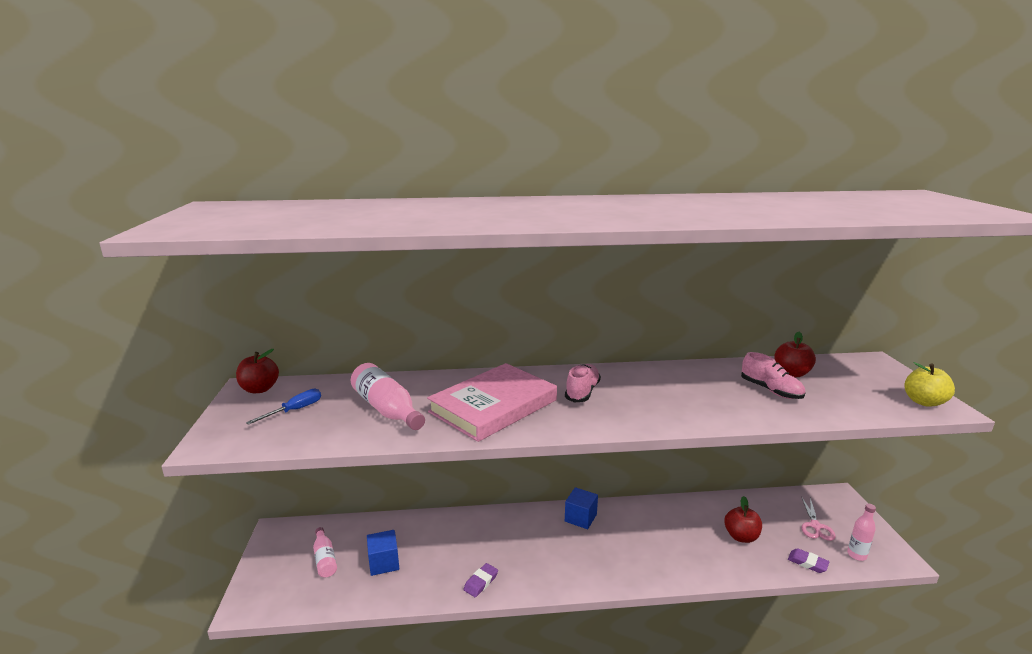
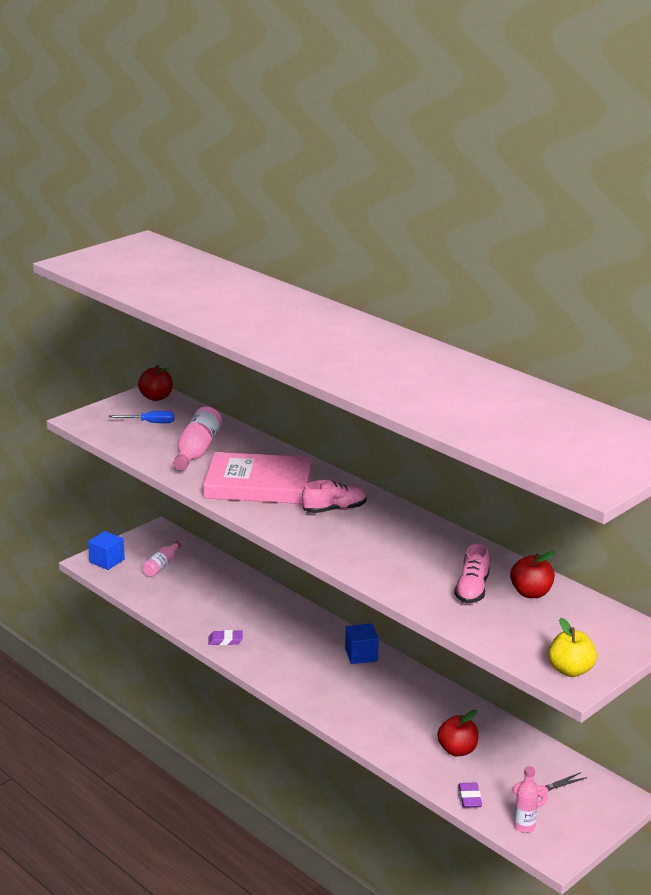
camera: 50 degrees right, 5 degrees up
blue cube [367,530,399,576] -> blue cube moved to [88,531,125,570]

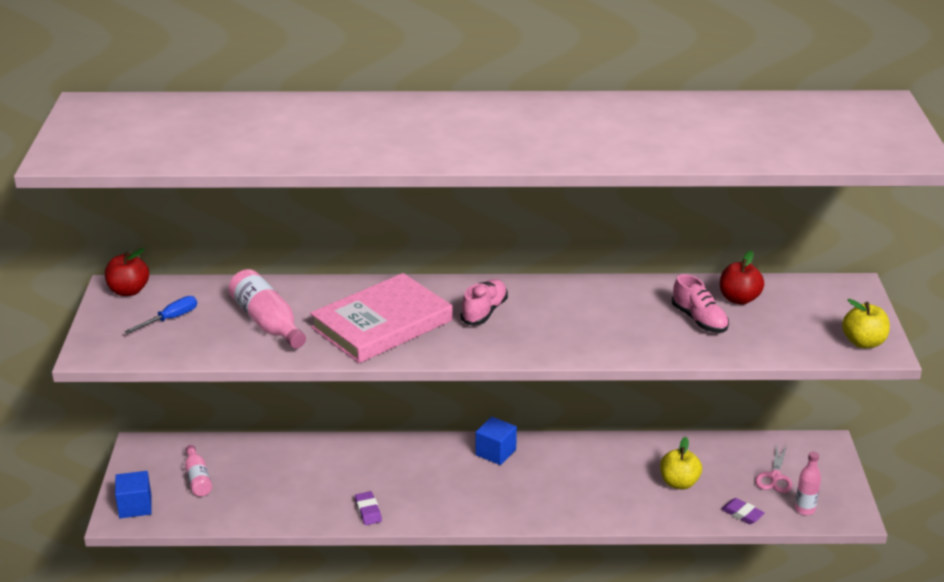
camera: 45 degrees left, 5 degrees up
purple eraser [208,630,243,645] -> purple eraser turned 60 degrees counterclockwise [355,491,382,525]
red apple [437,710,478,756] -> yellow apple [660,437,702,490]

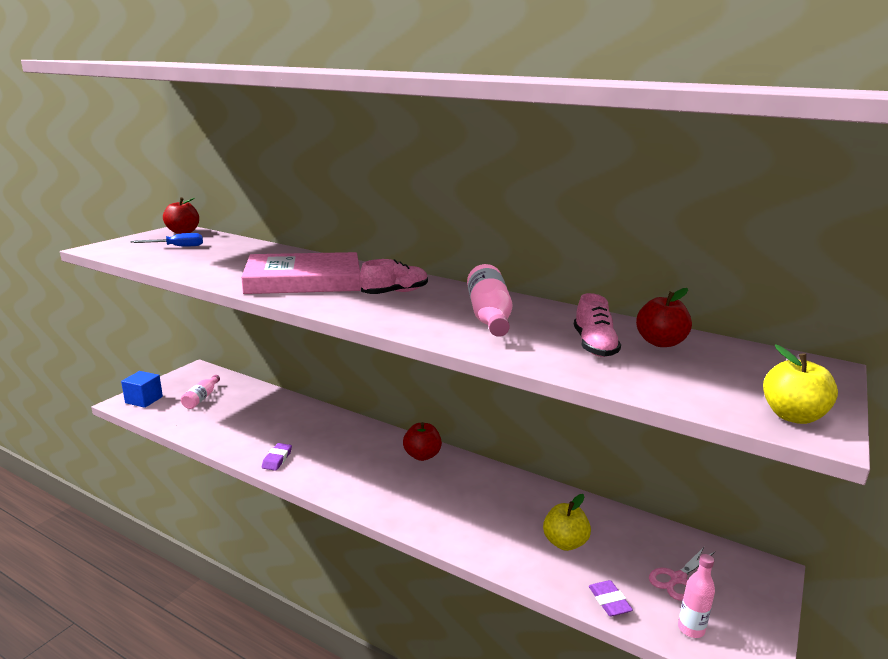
camera: 30 degrees right, 10 degrees down
pink bottle [229,269,306,348] -> pink bottle moved to [467,264,512,337]
blue cube [476,417,517,465] -> red apple [403,422,442,461]

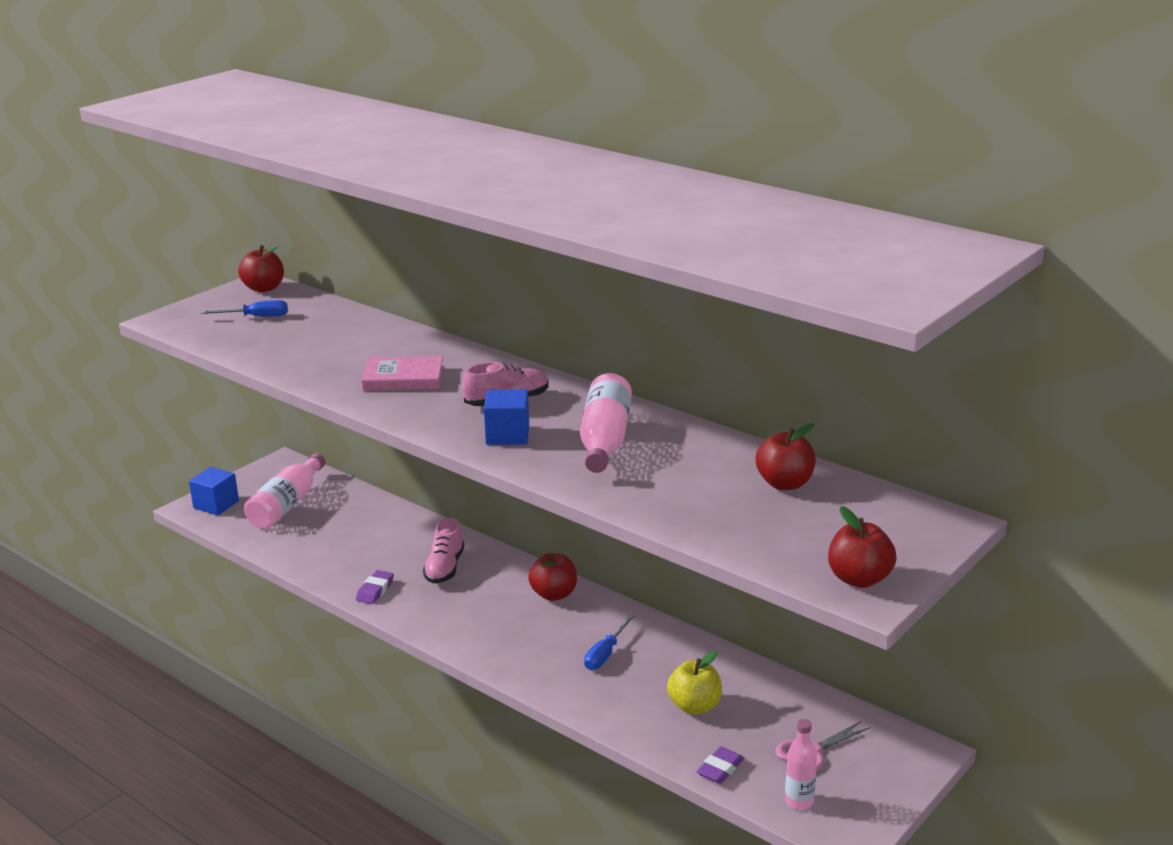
camera: 10 degrees right, 5 degrees up
pink bottle [181,375,220,409] -> pink bottle [244,453,326,529], size x1.63
pink book [241,252,361,294] -> pink book [361,356,444,391], size x0.57
pink shoe [574,293,621,357] -> pink shoe moved to [423,518,464,583]
purple eraser [589,580,633,616] -> purple eraser turned 45 degrees clockwise [696,747,744,784]
yellow apple [763,344,838,424] -> red apple [828,506,897,588]
none -> blue cube [484,389,529,445]
none -> blue screwdriver [584,614,635,670]

